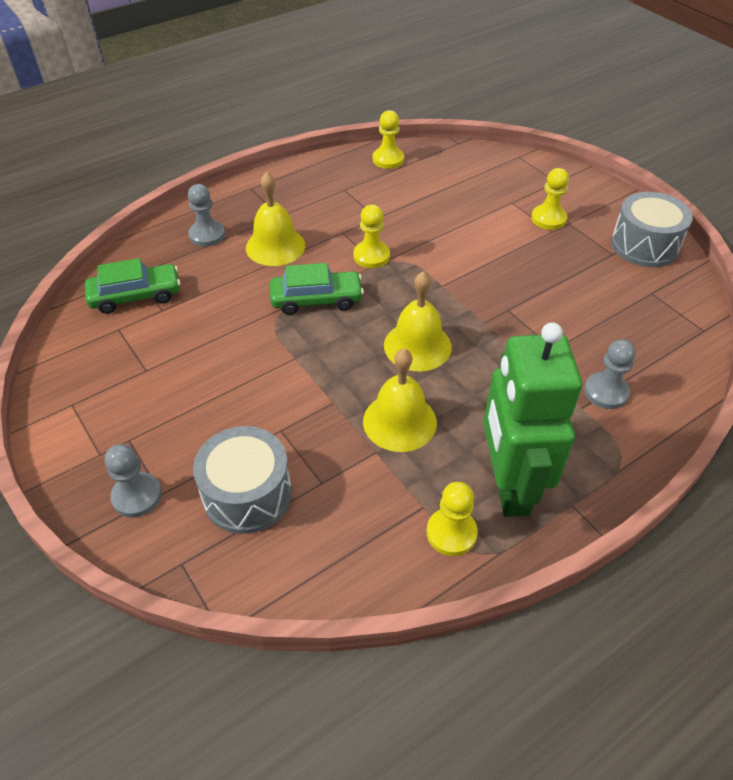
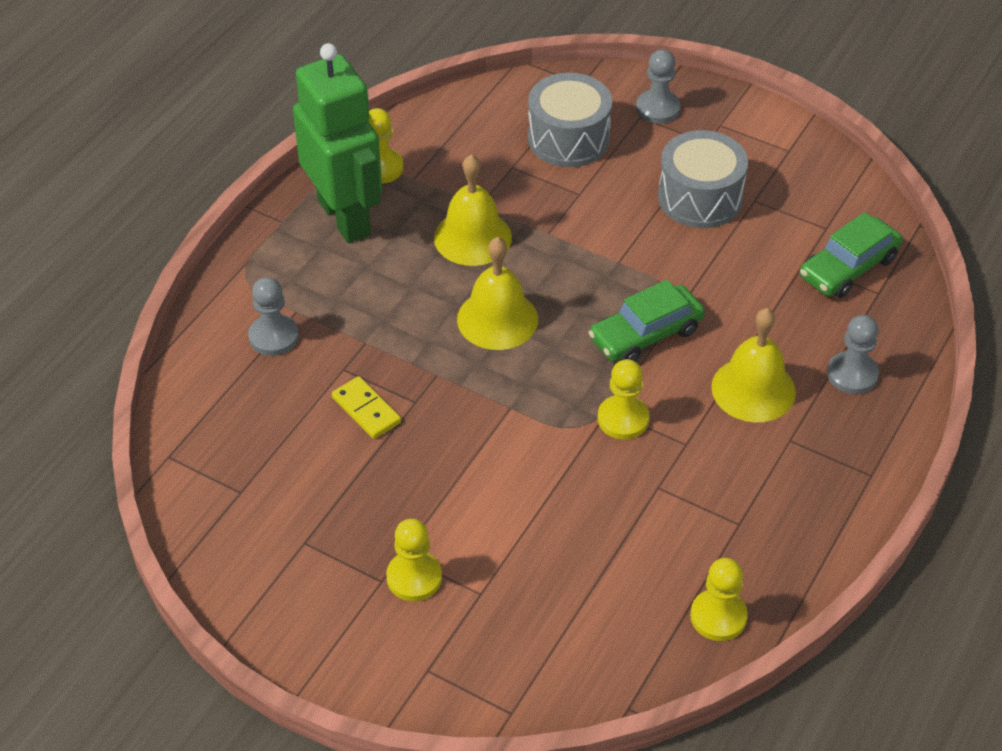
camera: 155 degrees right, 0 degrees up
grey drum [611,192,693,267] -> grey drum moved to [658,130,748,228]
none -> yellow domino [332,376,401,439]

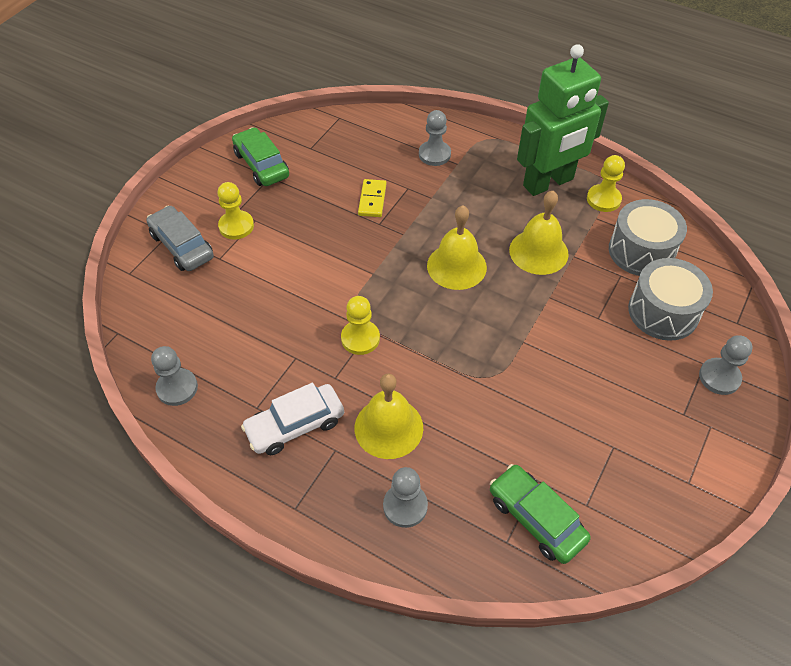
camera: 90 degrees right, 5 degrees up
yellow domino [332,376,401,439] -> yellow domino turned 45 degrees counterclockwise [358,179,386,217]
green car [588,280,705,362] -> green car moved to [232,127,289,186]
grey drum [658,130,748,228] -> grey drum moved to [609,199,687,276]
yellow pawn [690,558,748,641] -> grey pawn [151,346,198,406]
none -> grey car [146,206,214,271]
none -> white car [241,383,344,455]

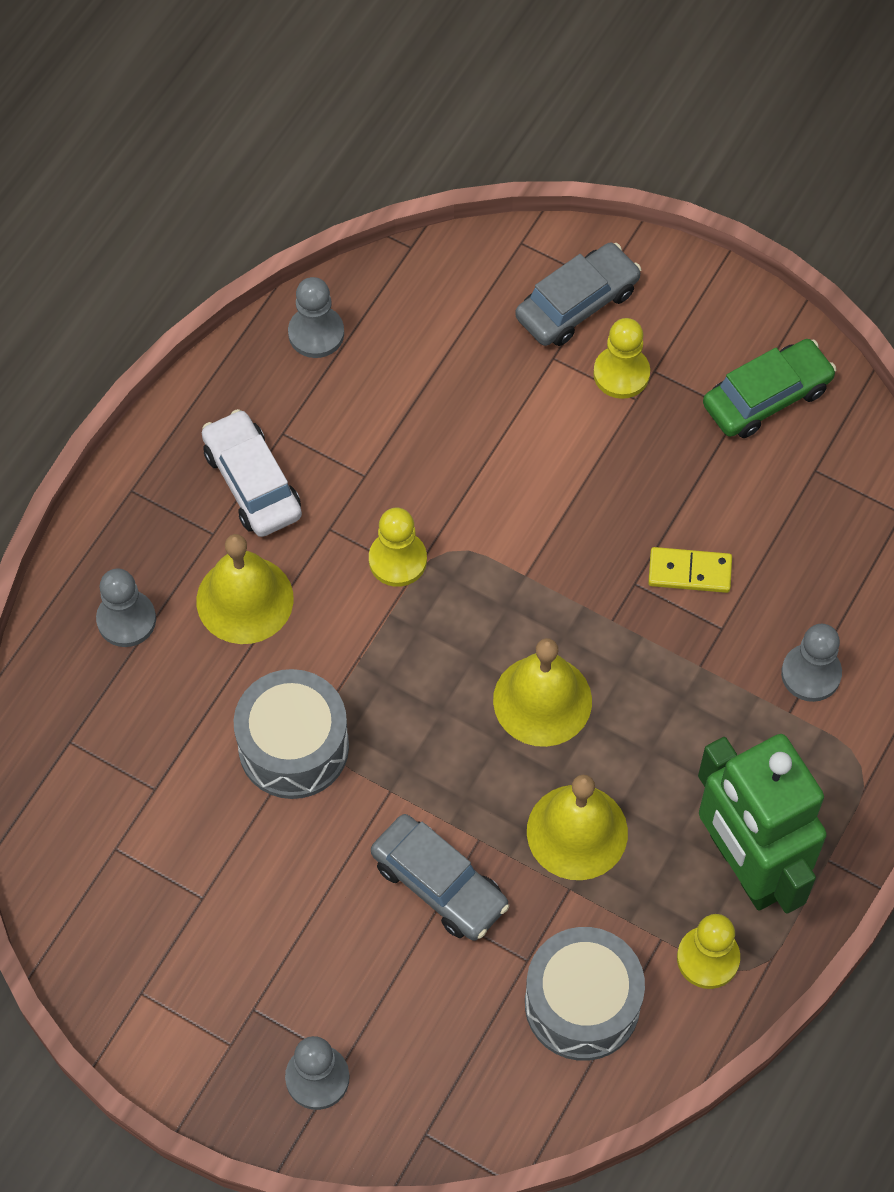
camera: 90 degrees right, 10 degrees up
green car [490,464,591,564] -> none
grey drum [628,258,713,341] -> grey drum moved to [234,669,349,799]
none -> grey car [371,814,509,941]

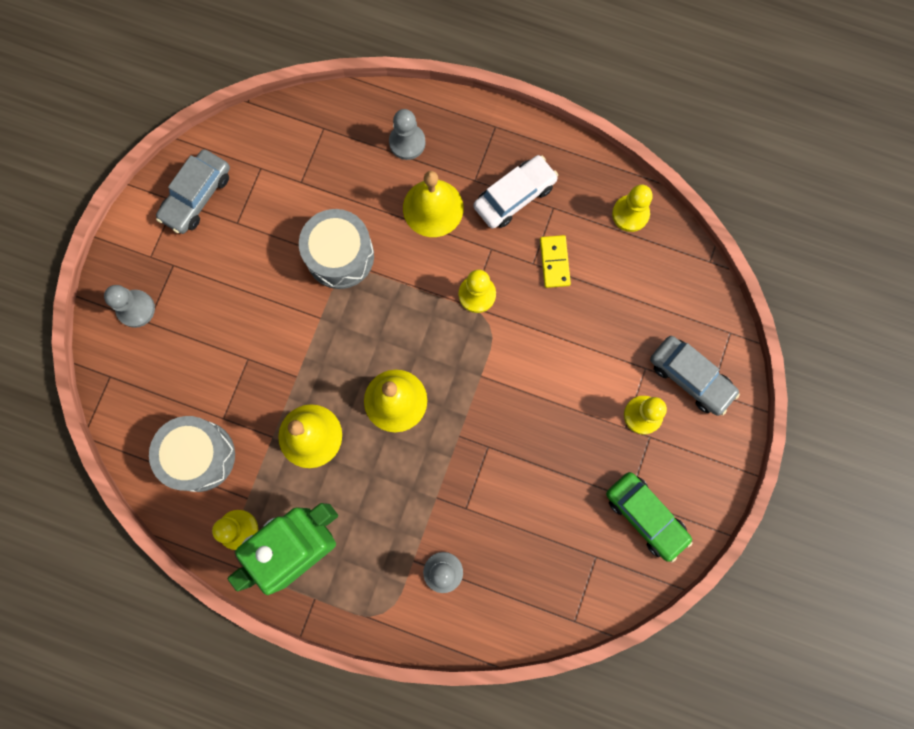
camera: 80 degrees right, 15 degrees up
grey pawn [288,277,344,358] -> yellow pawn [612,185,653,232]
grey car [371,814,509,941] -> grey car moved to [156,149,230,234]
yellow domino [648,547,732,593] -> yellow domino moved to [540,235,571,288]

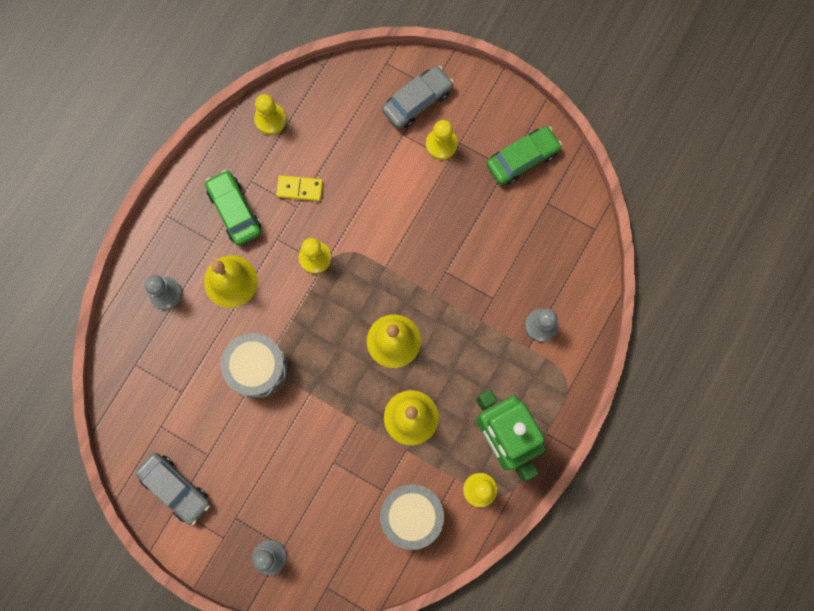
camera: 80 degrees left, 0 degrees up
white car [474,155,558,229] -> green car [205,170,261,246]

